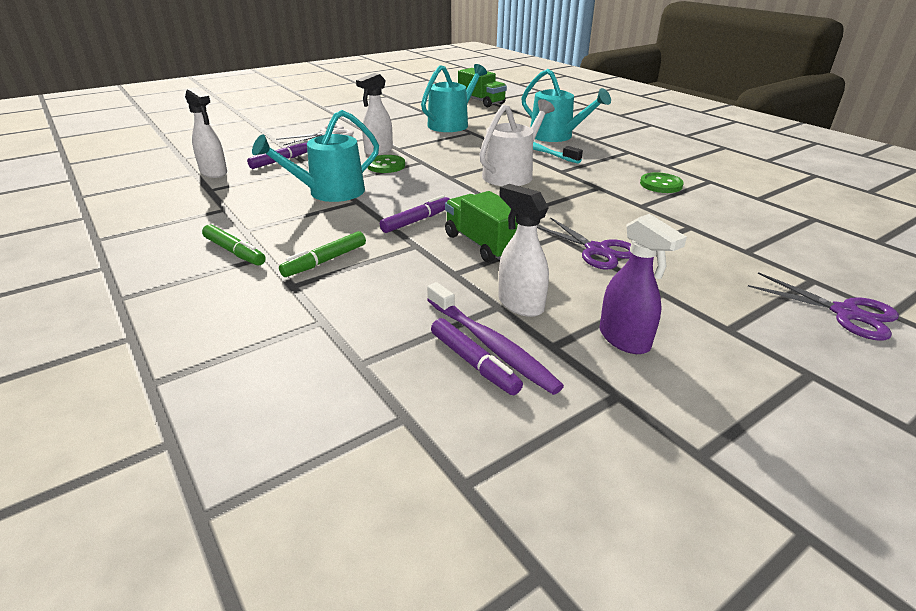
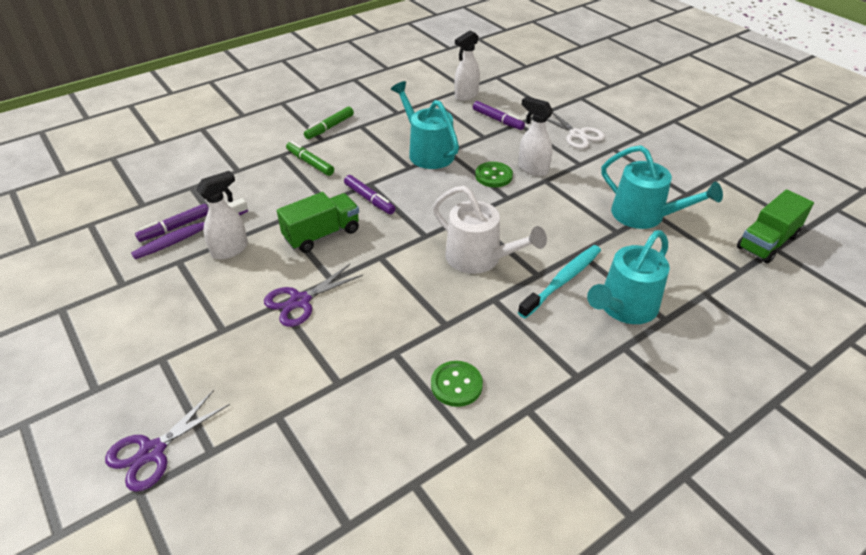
camera: 90 degrees right, 10 degrees up
purple spray bottle [600,214,687,354] -> none

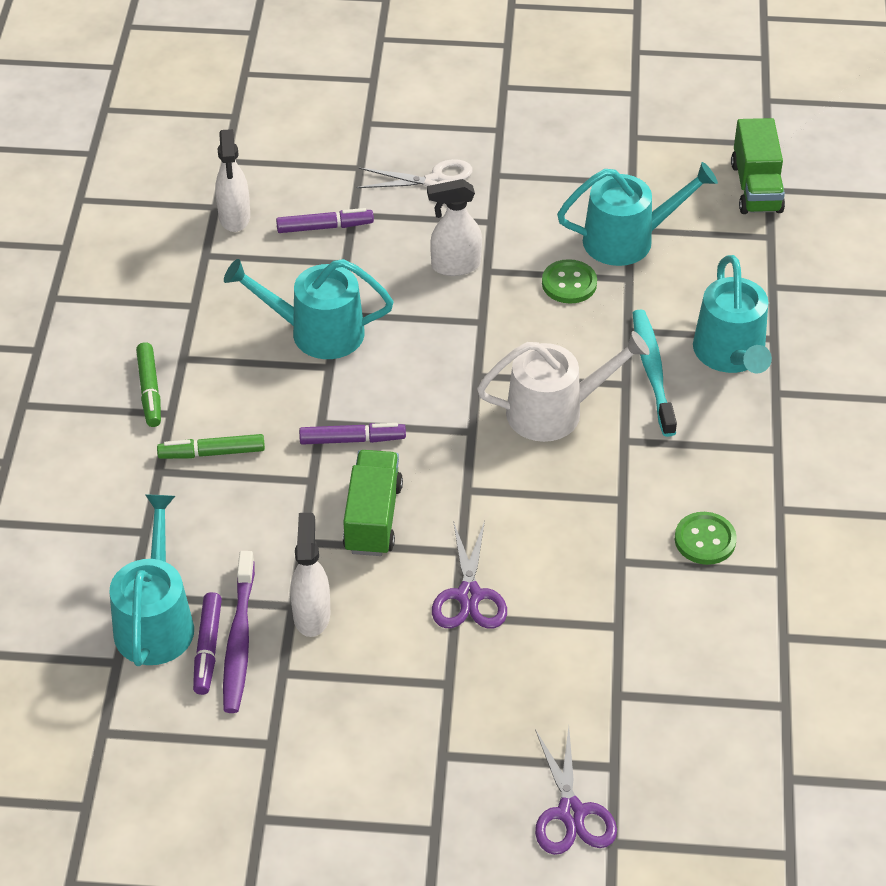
camera: 50 degrees left, 5 degrees up
green button [475,162,513,187] -> green button moved to [542,259,597,304]
none -> turquoise watering can [109,495,194,666]

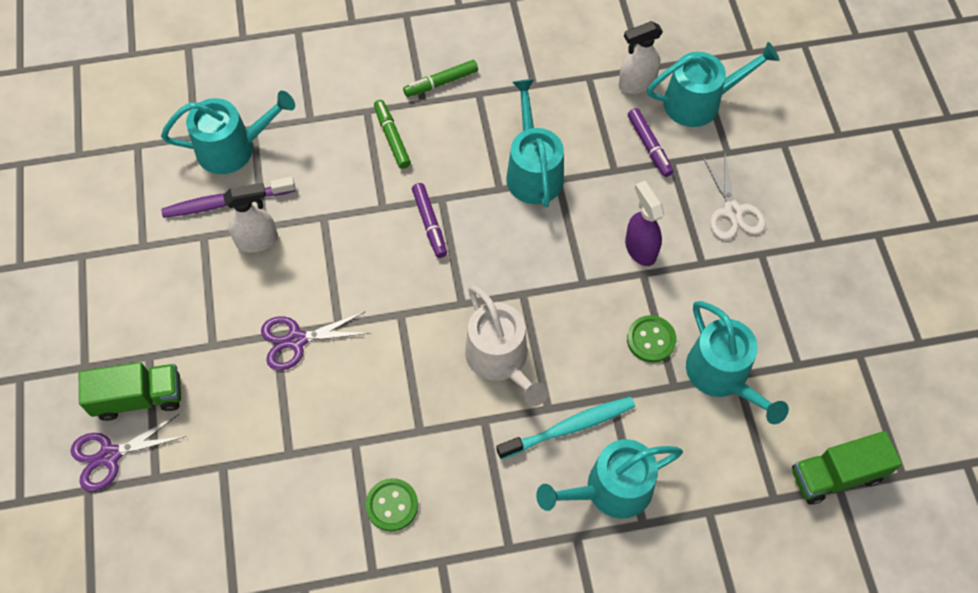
camera: 75 degrees right, 15 degrees up
purple marker [193,592,222,695] -> none
green truck [343,450,403,556] -> green truck moved to [79,362,181,421]
white spray bottle [427,179,482,276] -> purple spray bottle [625,181,664,266]
none -> turquoise watering can [647,42,779,127]

